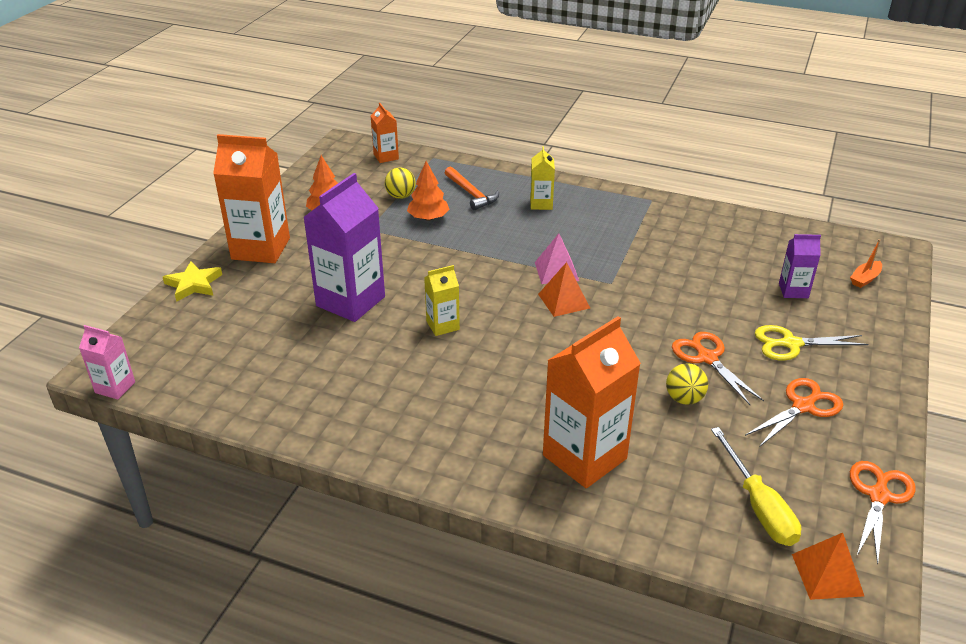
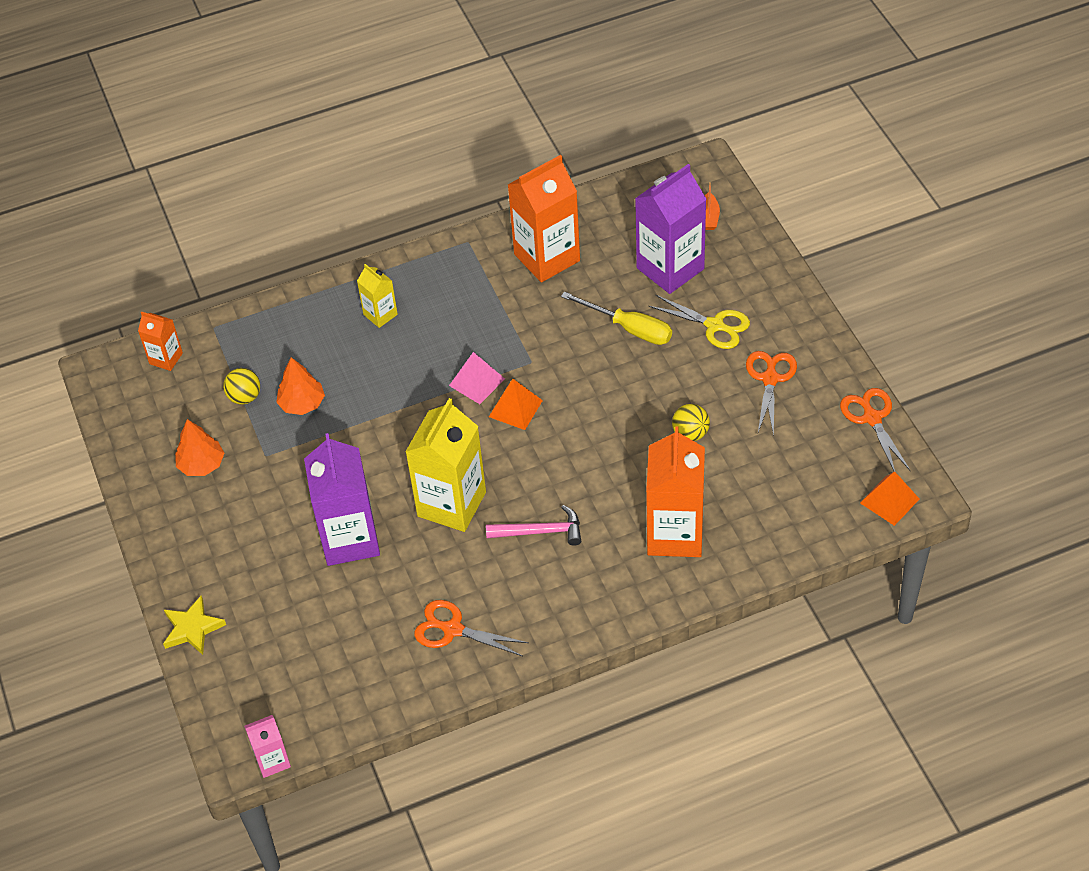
camera: 40 degrees left, 15 degrees up
orange carton [213,134,290,263] -> orange carton moved to [508,155,580,283]
yellow carton [424,265,460,336] -> yellow carton [405,398,486,532], size x1.98
orange hammer [445,166,499,210] -> none
orange scissors [672,332,764,405] -> orange scissors moved to [414,600,529,656]
yellow screwdriver [711,427,801,546] -> yellow screwdriver moved to [561,292,672,345]
yellow scissors [755,325,868,361] -> yellow scissors turned 105 degrees counterclockwise [649,295,750,349]
purple carton [779,234,821,298] -> purple carton [635,164,706,294], size x1.98
none -> pink hammer [486,505,581,546]

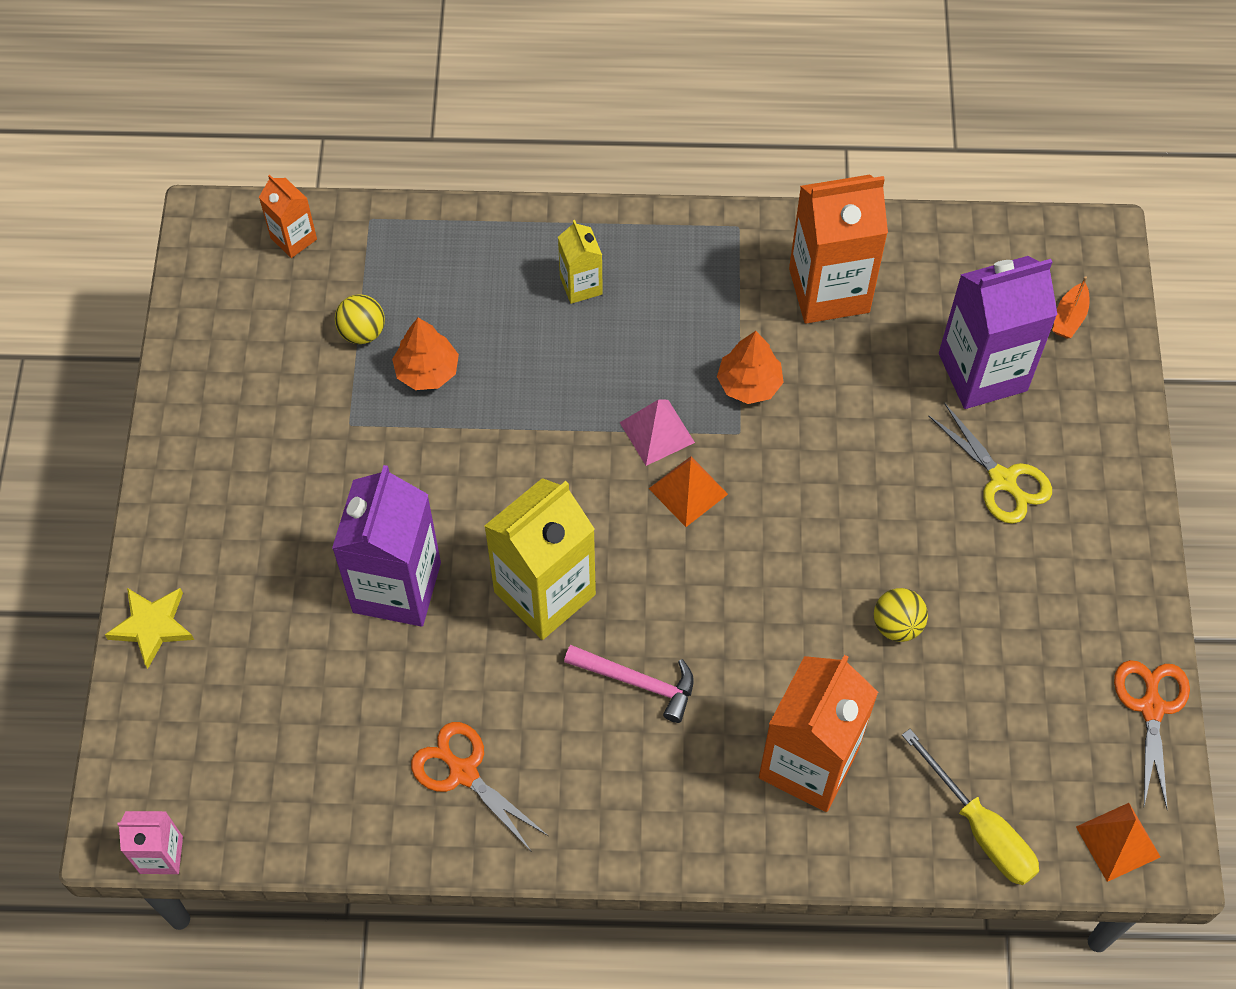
camera: 20 degrees right, 10 degrees up
orange tree [175,419,224,476] -> orange tree moved to [717,331,784,404]
yellow screwdriver [561,292,672,345] -> yellow screwdriver moved to [902,729,1039,885]
orange scissors [746,351,797,436] -> none

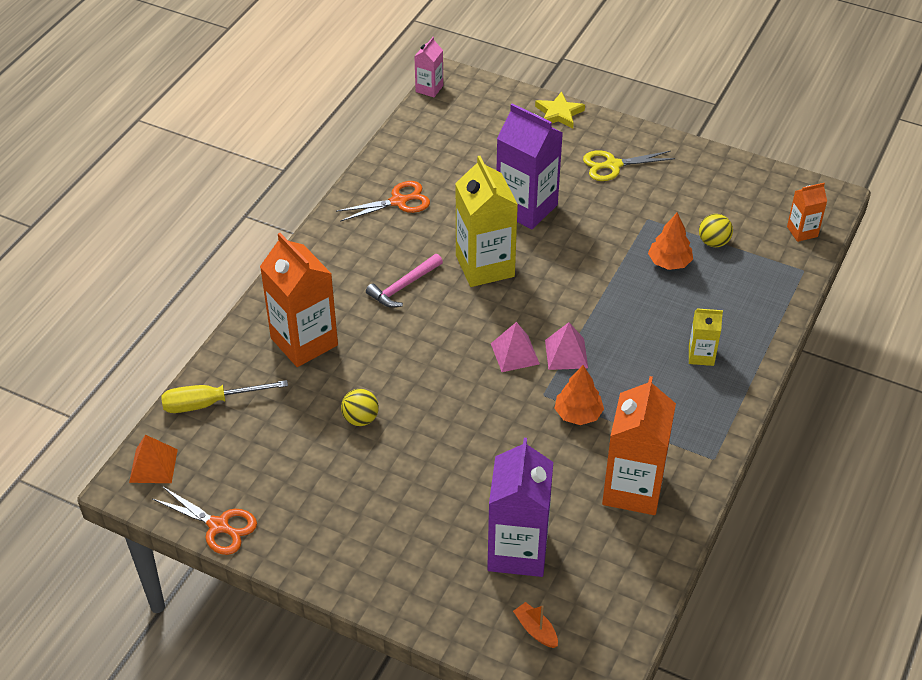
camera: 115 degrees right, 15 degrees down
orange pyramid [648,456,728,527] -> pink pyramid [491,322,540,372]
yellow scissors [928,403,1052,524] -> yellow scissors moved to [583,150,675,181]

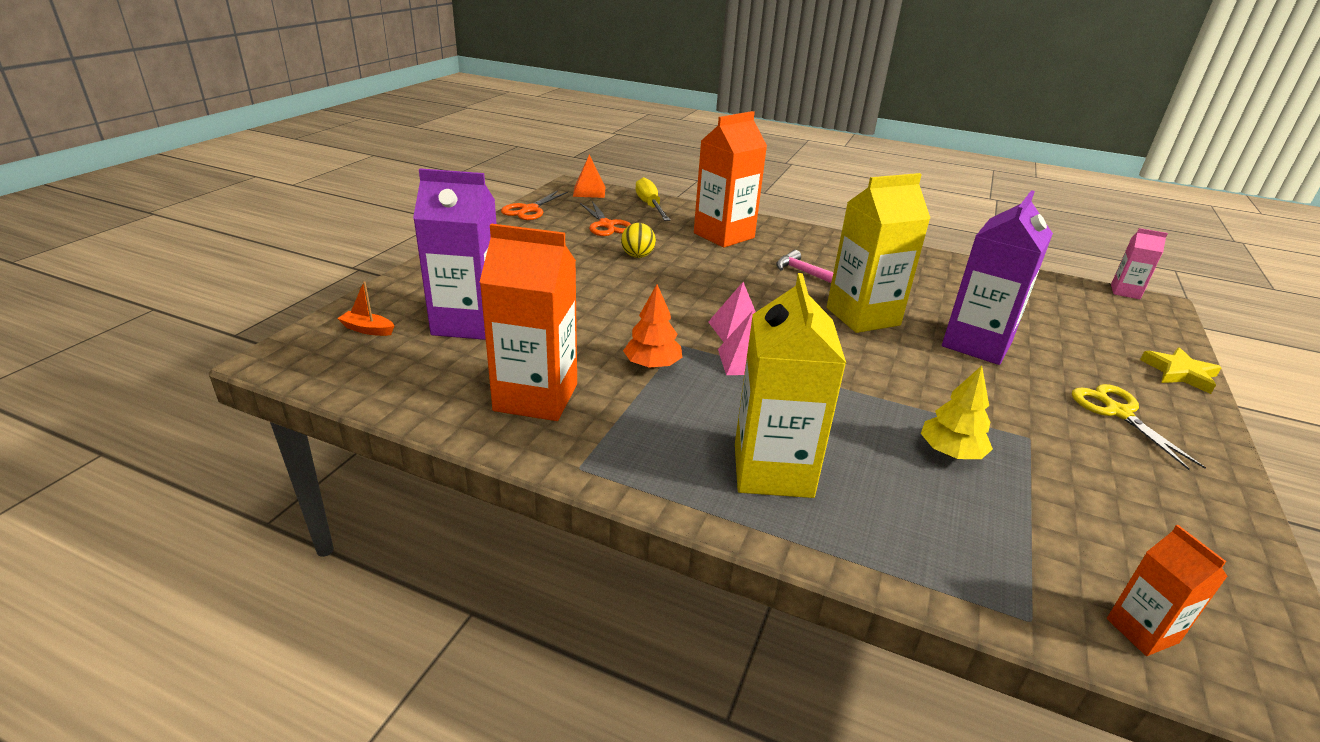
camera: 85 degrees right, 15 degrees down
orange scissors [336,181,430,222] -> orange scissors moved to [580,201,631,236]
orange boat [513,602,558,648] -> orange boat turned 120 degrees counterclockwise [337,281,394,336]
orange tree [648,213,693,270] -> yellow tree [921,366,993,459]
yellow carton [689,308,723,366] -> yellow carton [735,273,846,498], size x1.98
yellow ball [699,214,733,247] -> none

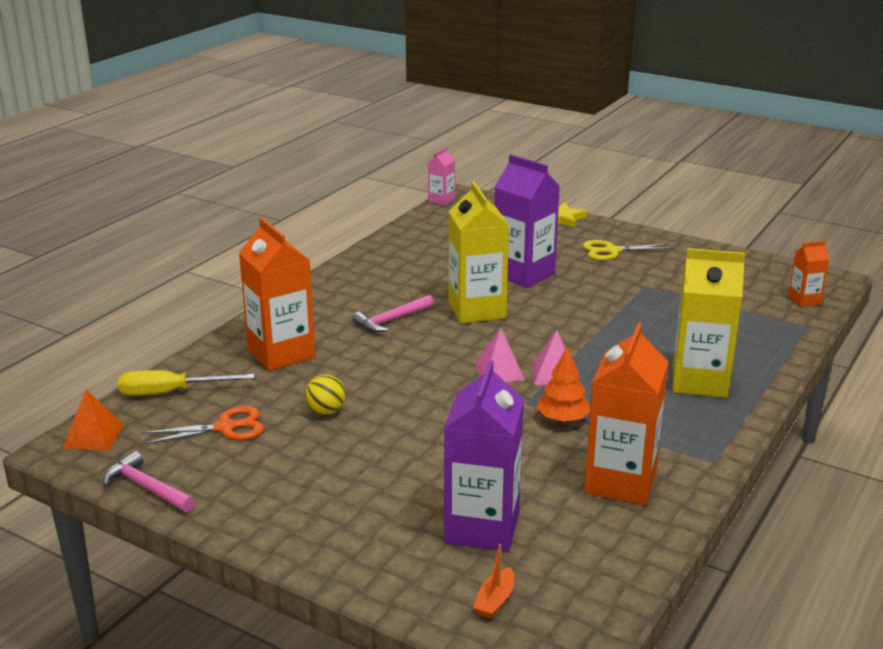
camera: 80 degrees left, 5 degrees down
orange scissors [501,190,568,220] -> pink hammer [103,451,195,512]
yellow tree [921,366,993,459] -> none

